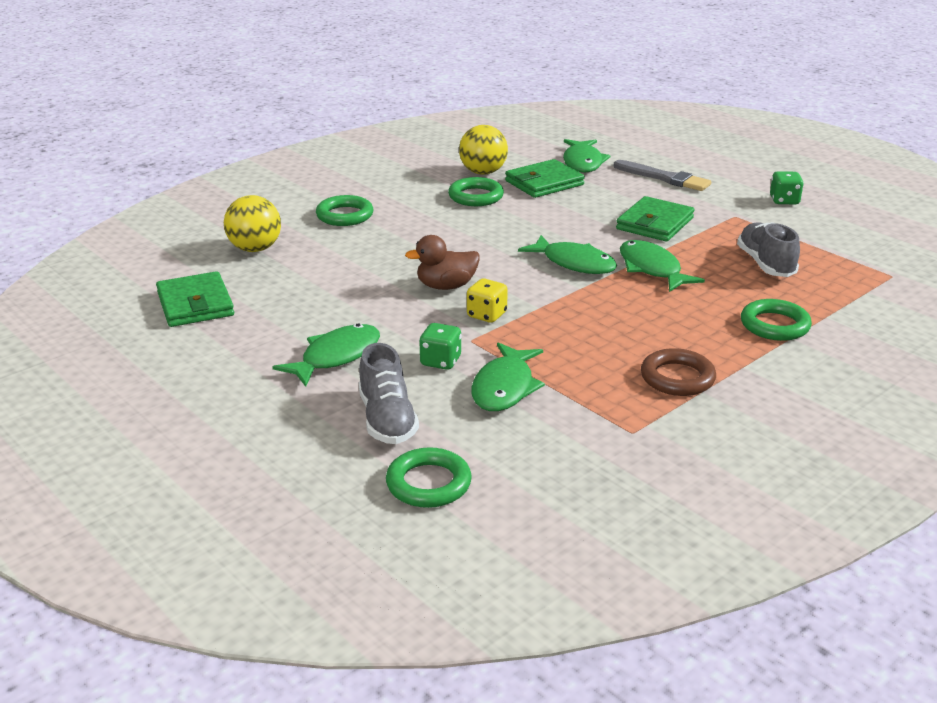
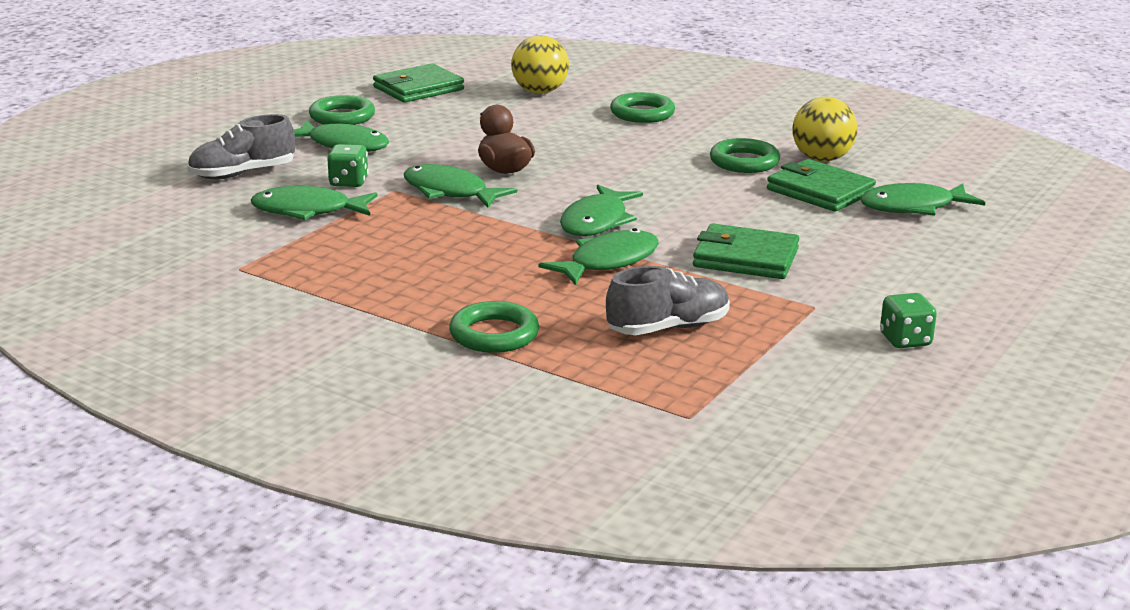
camera: 75 degrees right, 5 degrees down
green ring [386,447,472,508] -> green ring moved to [309,95,375,125]
yellow dice [467,279,508,323] -> green fish [404,164,517,208]
grey brush [614,160,711,191] -> none
brown ring [641,348,716,396] -> none

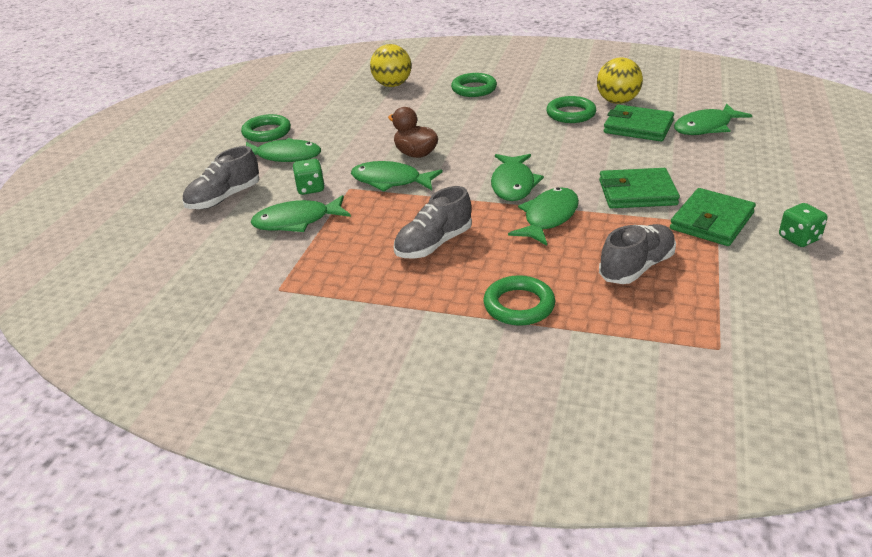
camera: 15 degrees left, 10 degrees up
green wallet [373,63,464,103] -> green wallet moved to [670,188,756,246]
none -> grey shoe [394,186,472,259]

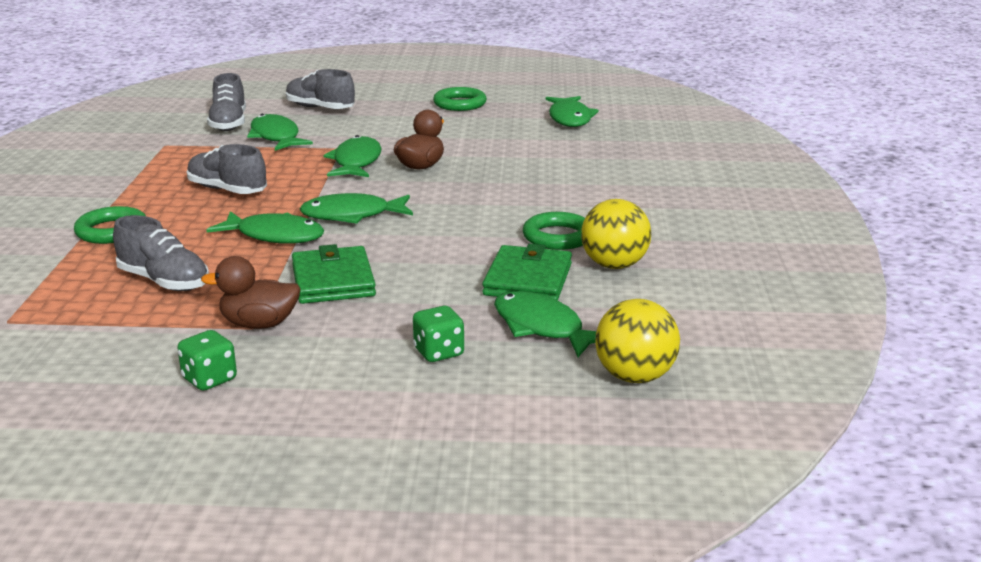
camera: 75 degrees right, 10 degrees down
green fish [246,138,321,162] -> green fish moved to [546,96,599,127]
green dice [292,159,325,195] -> green dice moved to [413,306,464,362]
yellow ball [370,44,411,87] -> yellow ball moved to [595,299,680,383]
green ring [451,73,497,97] -> none
green wallet [670,188,756,246] -> brown duck [201,256,301,329]
none -> grey shoe [207,73,246,131]

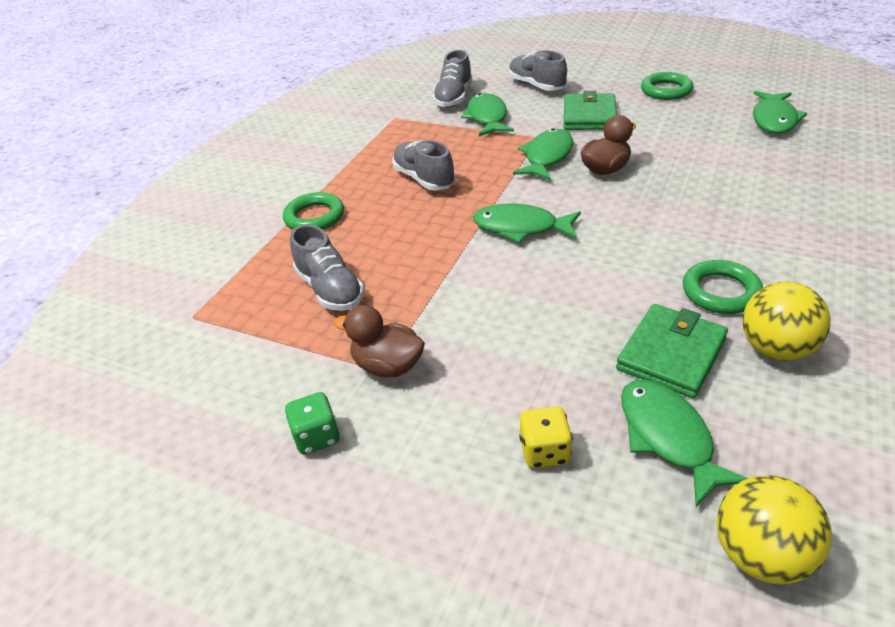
camera: 25 degrees right, 15 degrees up
green fish [207,211,324,244] -> none
green wallet [292,244,376,304] -> green wallet moved to [564,91,617,130]
green dice [413,306,464,362] -> yellow dice [519,407,573,468]

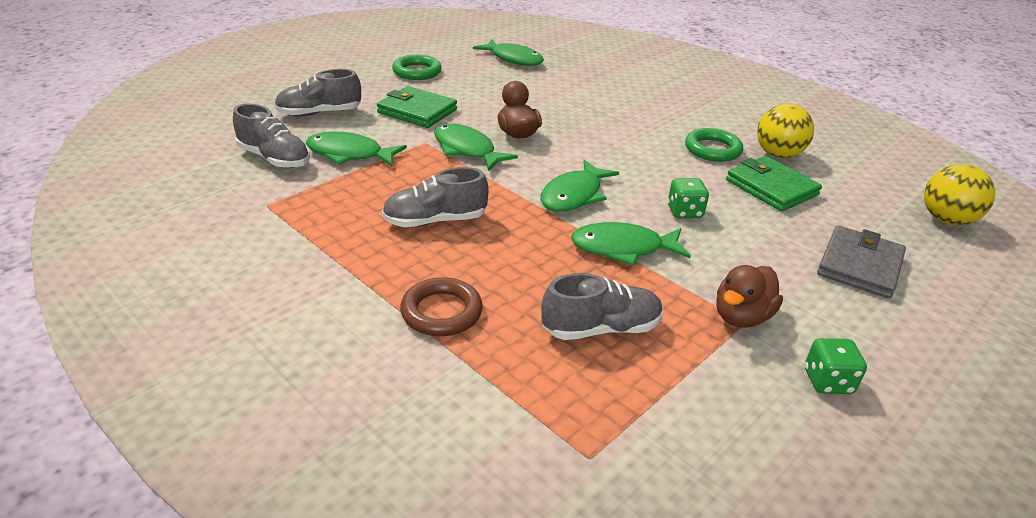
camera: 75 degrees left, 5 degrees down
green ring [283,192,344,230] -> brown ring [400,277,483,336]
yellow dice [519,407,573,468] -> grey wallet [817,225,906,298]
green fish [621,379,748,507] -> green fish moved to [571,222,691,266]
none -> green dice [667,178,709,218]

